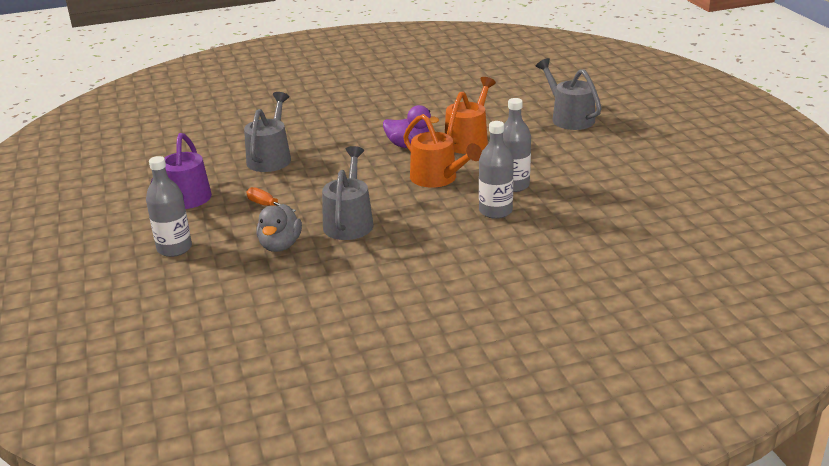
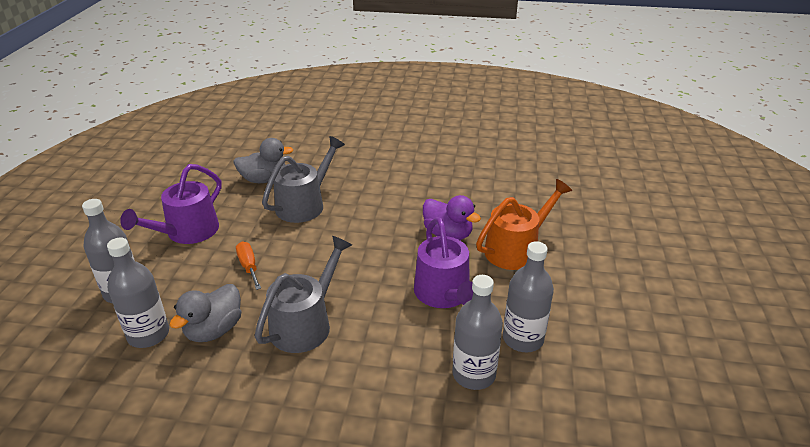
camera: 25 degrees right, 5 degrees up
orange watering can [403,114,482,188] -> purple watering can [414,217,473,308]
grey watering can [536,58,602,130] -> none
none -> grey bottle [107,238,169,348]
none -> grey duck [233,138,293,183]

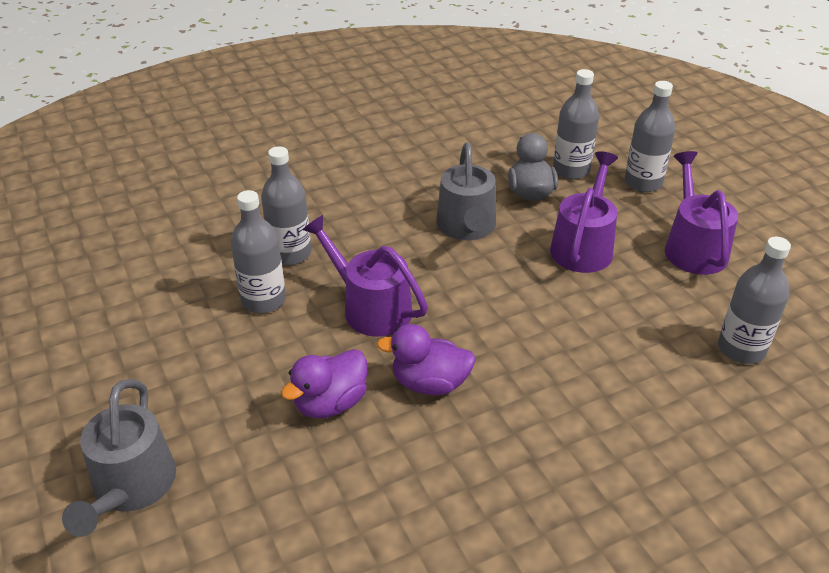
camera: 145 degrees right, 5 degrees up
grey duck [233,138,293,183] -> grey bottle [718,237,791,364]
orange screwdriver [236,242,261,290] -> purple watering can [550,151,618,273]
grey watering can [262,136,345,223] -> grey watering can moved to [62,379,176,537]
orange watering can [476,179,572,270] -> purple duck [281,349,367,419]

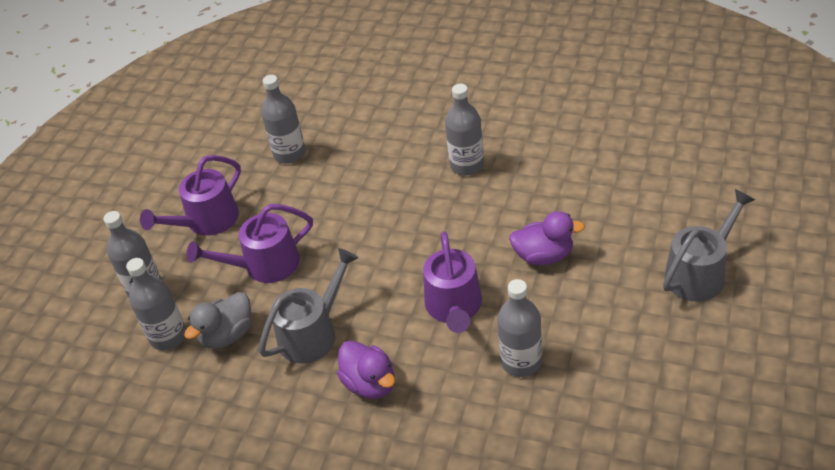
camera: 130 degrees left, 5 degrees up
grey bottle [261,146,311,265] -> grey bottle moved to [445,84,484,175]
purple duck [376,324,476,395] -> purple duck moved to [337,341,395,399]

